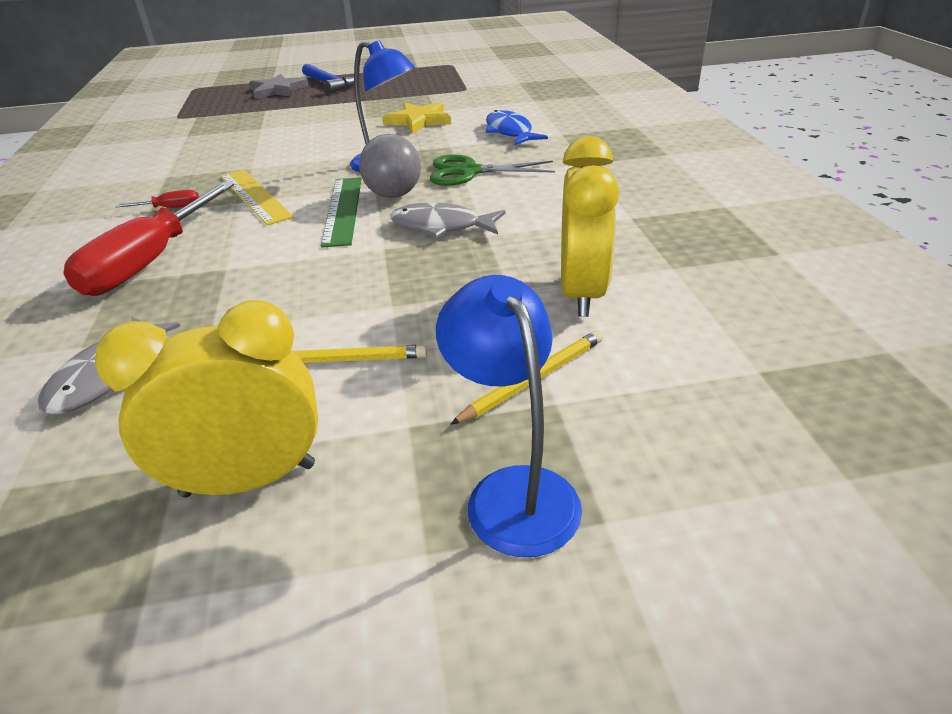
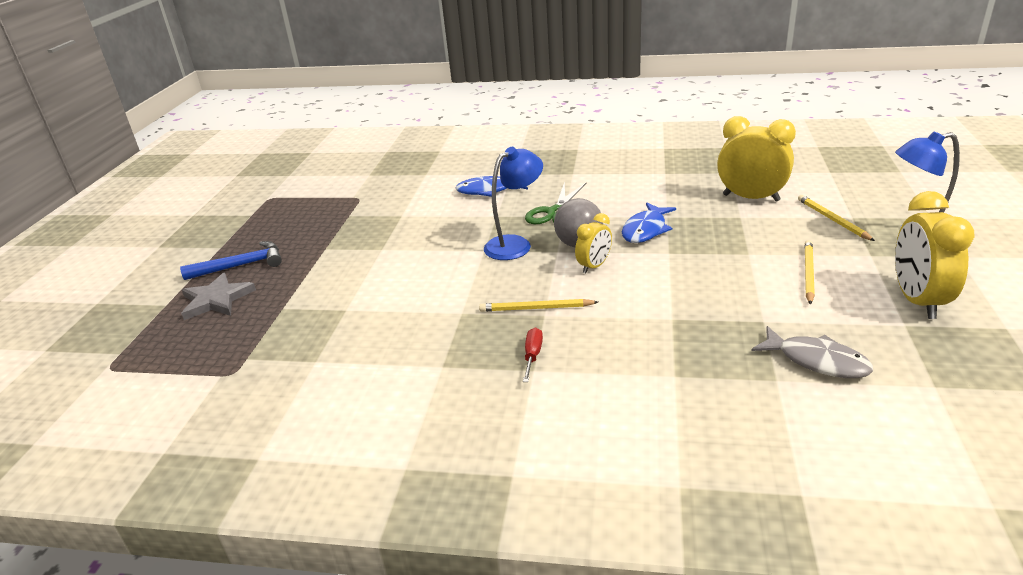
camera: 70 degrees left, 5 degrees down
red screwdriver [63,182,234,296] -> none
yellow ruler [221,169,294,225] -> yellow pencil [479,299,598,312]
green ruler [321,177,362,248] -> yellow clock [575,213,612,273]
yellow star [382,102,451,133] -> none
grey fish [390,202,505,238] -> blue fish [622,202,676,243]

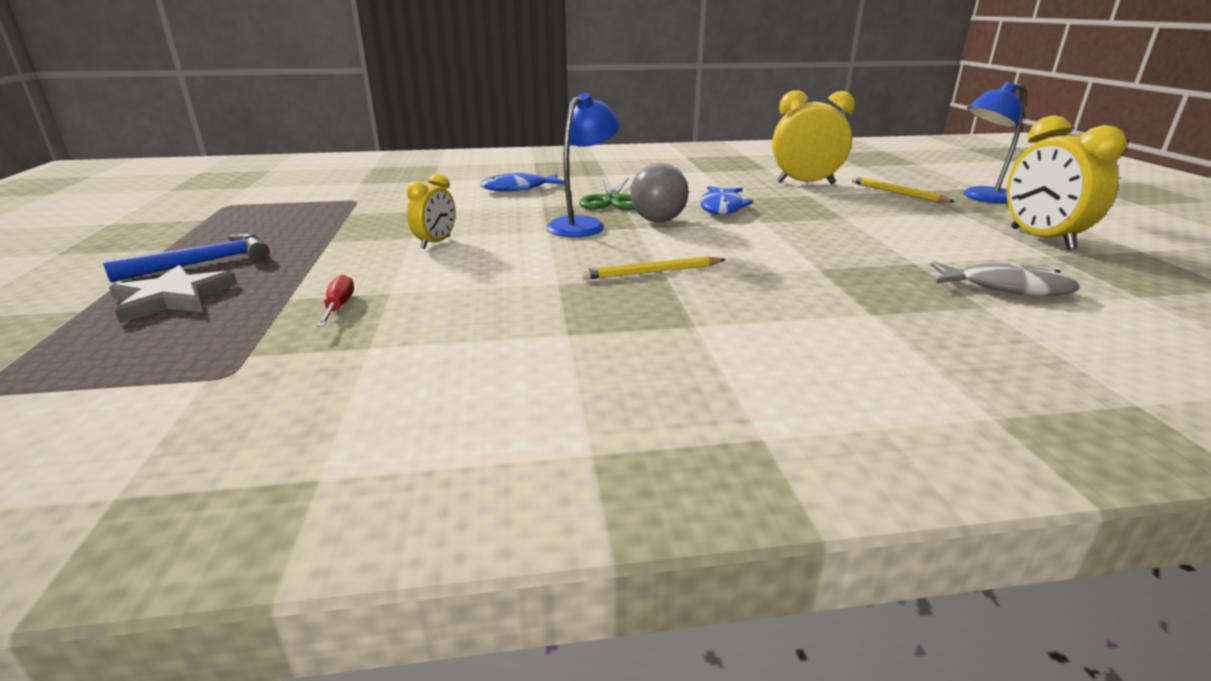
camera: 20 degrees left, 5 degrees down
red screwdriver [523,328,543,382] -> red screwdriver moved to [317,275,354,327]
yellow clock [575,213,612,273] -> yellow clock moved to [407,173,455,249]
yellow pencil [804,240,815,305] -> none

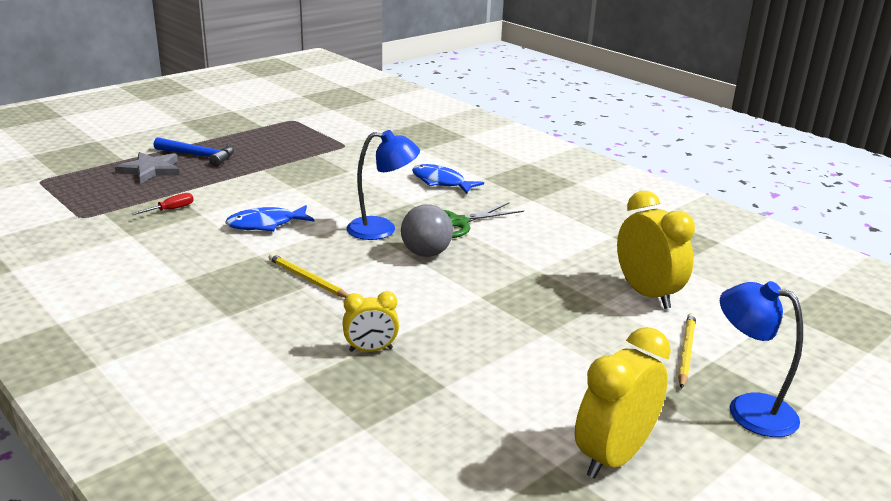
camera: 55 degrees right, 0 degrees up
yellow clock [407,173,455,249] -> yellow clock moved to [342,291,399,352]
blue fish [700,186,753,215] -> blue fish moved to [225,205,315,231]
grey fish [930,261,1079,296] -> none

